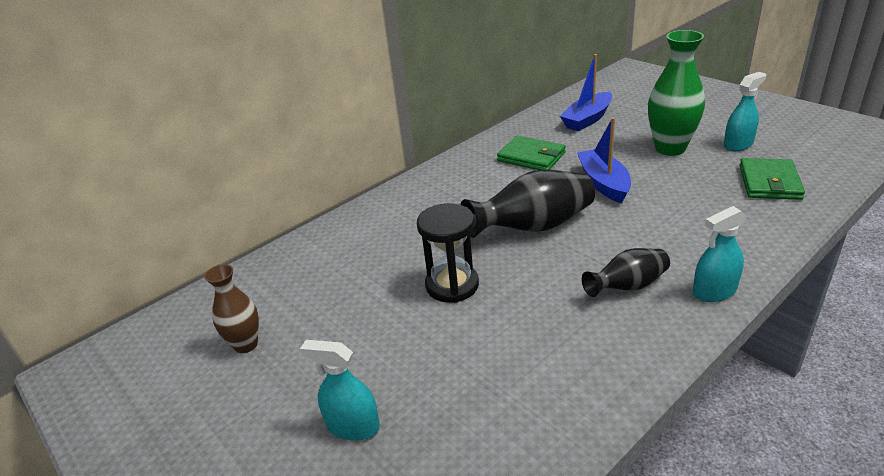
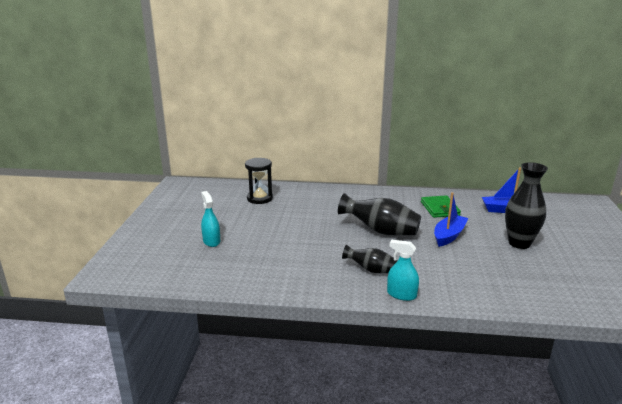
camera: 45 degrees right, 10 degrees down
brown vase [204,264,259,353] -> none
black hourglass [417,203,479,303] -> black hourglass moved to [245,158,273,204]
green vase [648,30,705,156] -> black vase [505,162,548,249]
turquoise spray bottle [724,72,766,151] -> none
green wallet [739,158,805,200] -> none

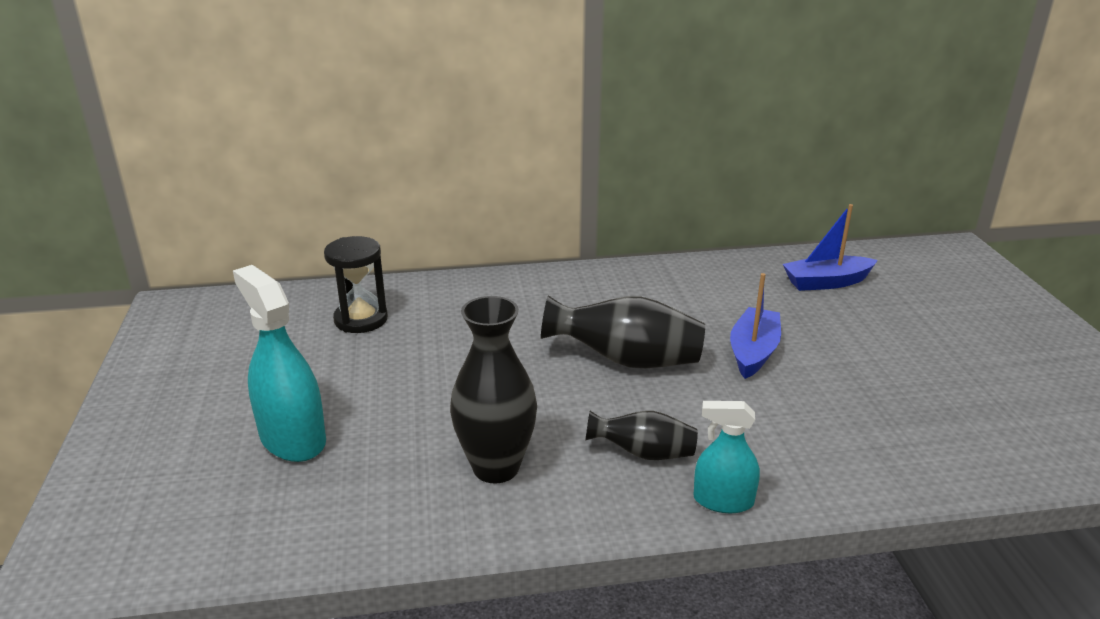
camera: 15 degrees left, 5 degrees up
turquoise spray bottle [201,191,220,247] -> turquoise spray bottle [233,265,326,462], size x1.64
green wallet [421,195,461,218] -> none
black vase [505,162,548,249] -> black vase moved to [450,296,537,483]

